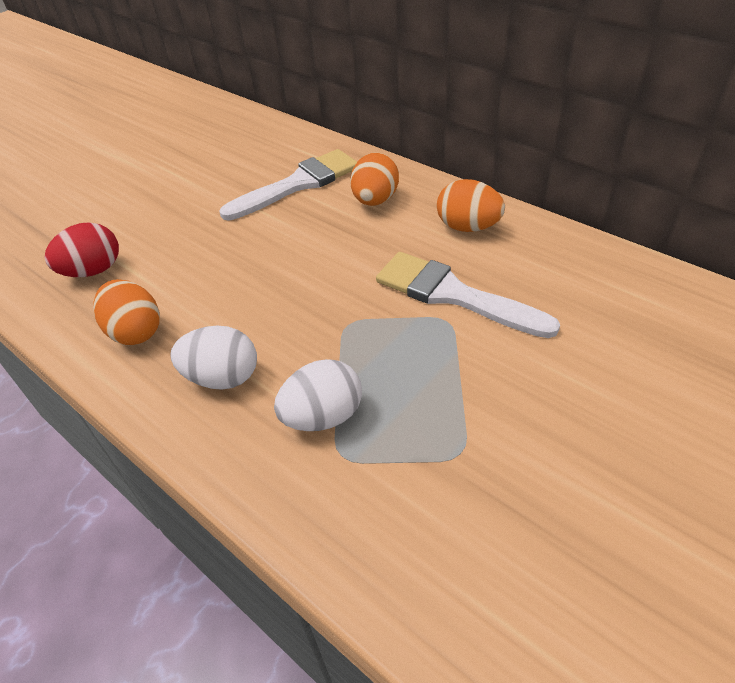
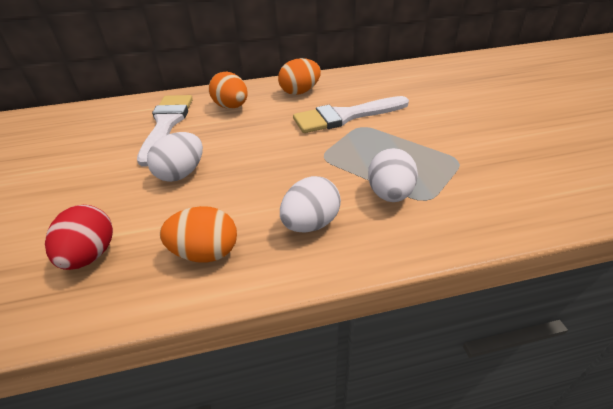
camera: 55 degrees left, 5 degrees down
none -> white egg [147,132,203,182]

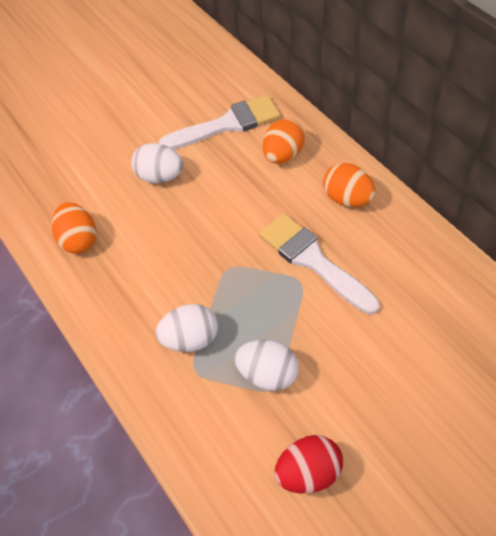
camera: 70 degrees right, 15 degrees up
red egg [45,205,113,270] -> red egg moved to [274,435,343,493]
white egg [280,176,341,233] -> white egg moved to [234,340,299,391]

